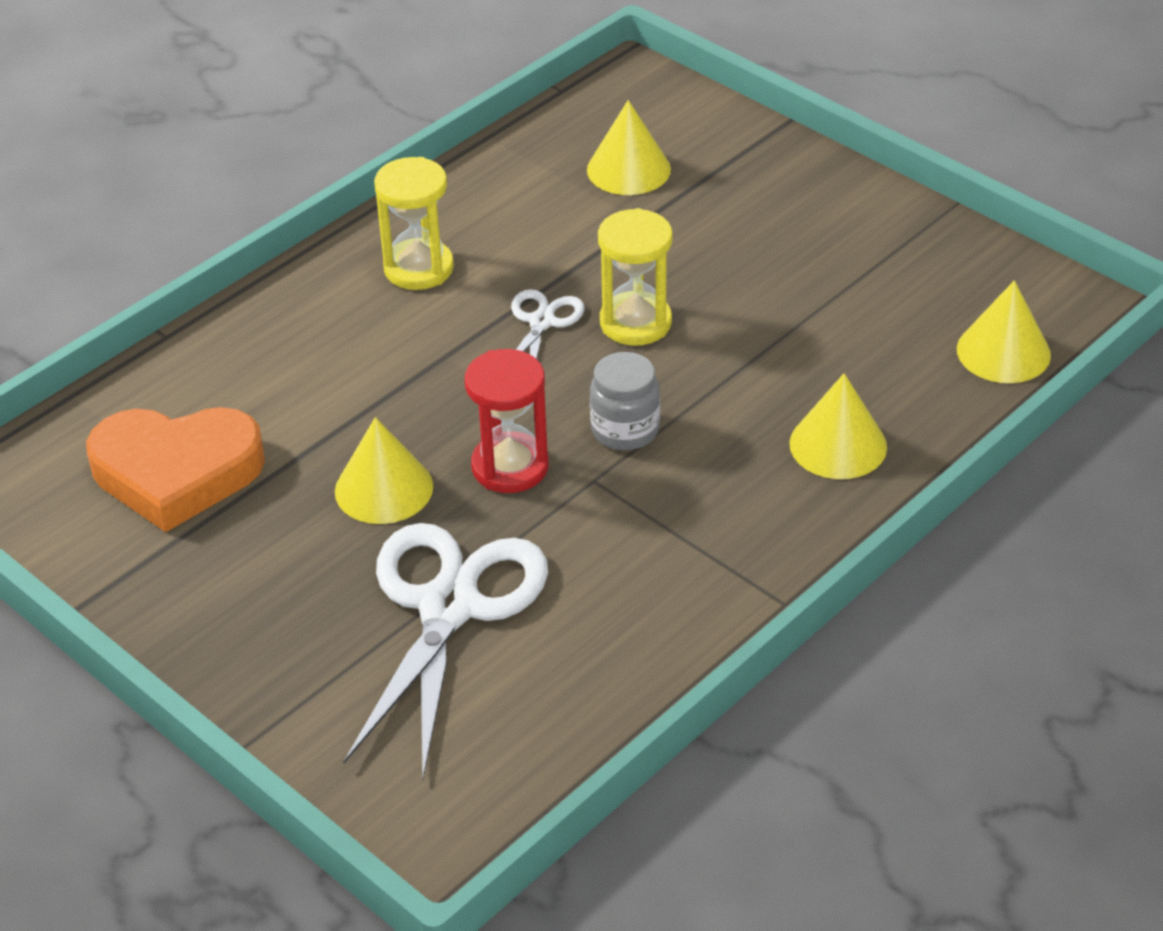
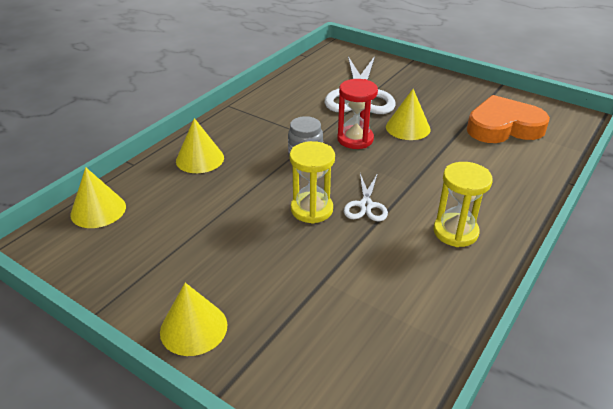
camera: 170 degrees right, 5 degrees down
yellow cone [587,100,671,195] -> yellow cone moved to [160,283,227,356]

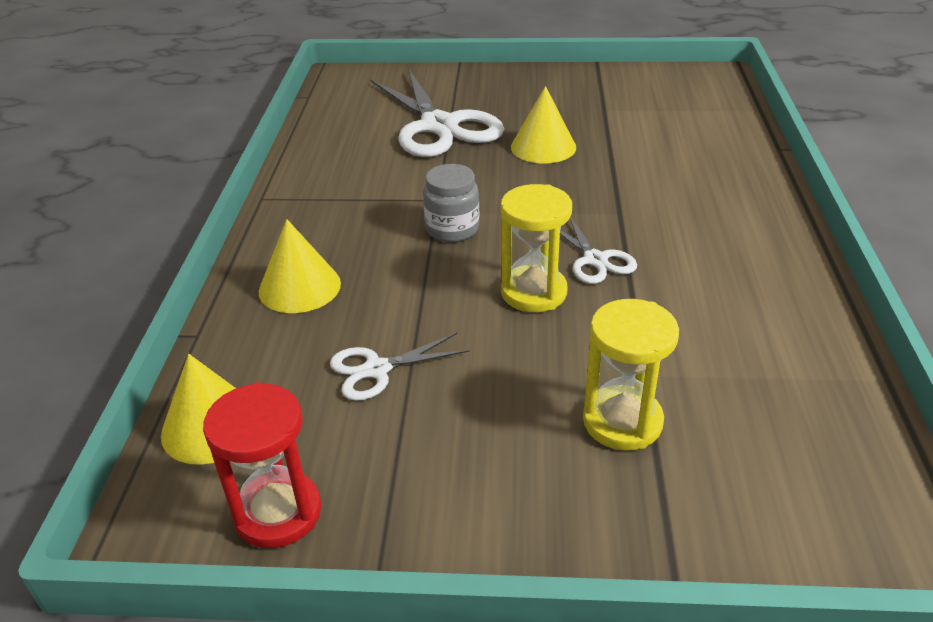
camera: 30 degrees left, 0 degrees up
yellow cone [160,283,227,356] -> none
red hourglass [337,79,378,149] -> red hourglass moved to [203,382,321,548]
yellow hourglass [433,162,493,247] -> yellow hourglass moved to [583,299,679,451]
orange heart [467,95,550,143] -> none
none -> white scissors [330,333,469,401]

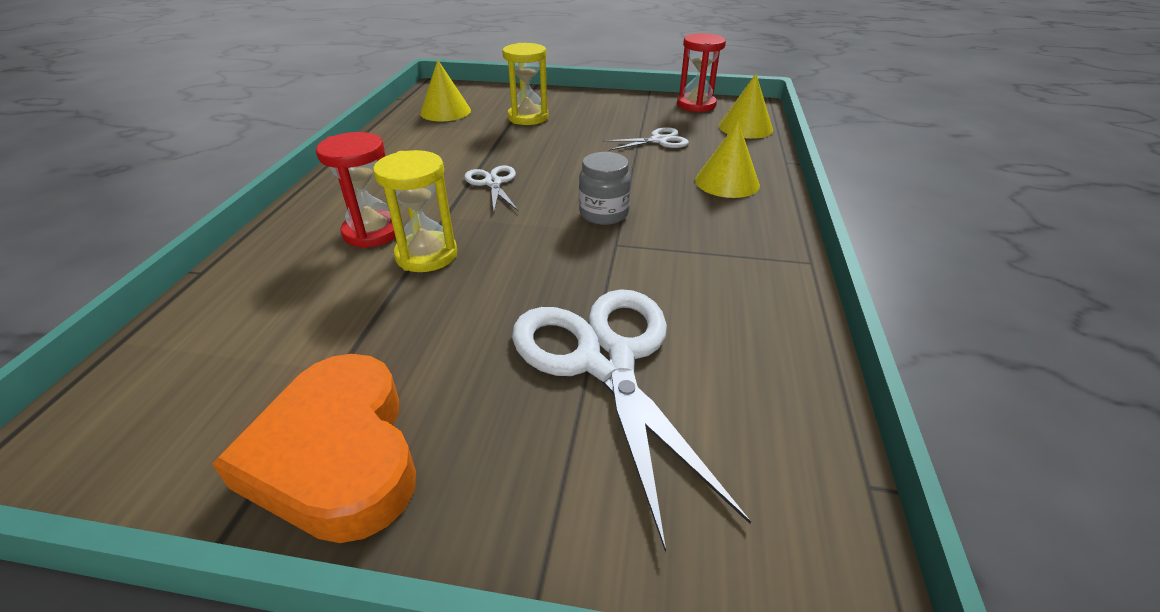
camera: 175 degrees left, 0 degrees up
yellow hourglass [501,184,572,312] -> yellow hourglass moved to [373,150,457,272]
yellow cone [511,86,576,163] -> yellow cone moved to [420,60,471,121]
none -> orange heart [212,354,416,543]
none -> red hourglass [316,132,396,248]

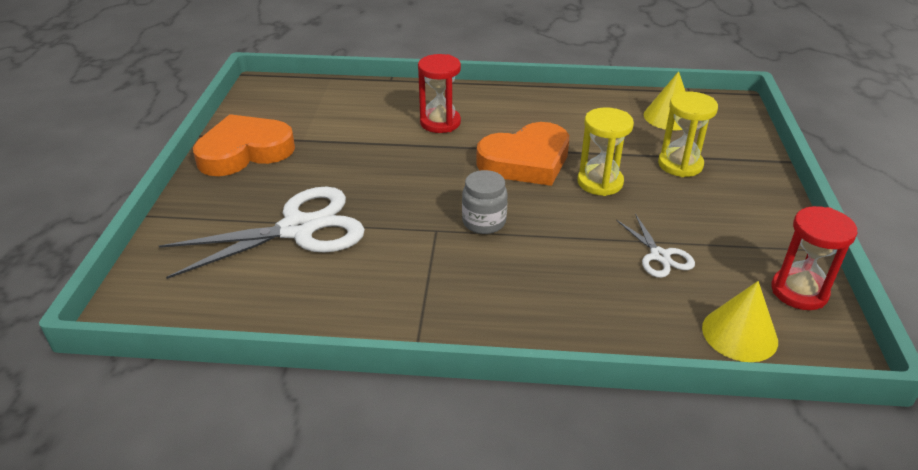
camera: 85 degrees right, 0 degrees up
yellow hourglass [373,150,457,272] -> yellow hourglass moved to [577,107,634,196]
white scissors [464,165,518,211] -> orange heart [476,122,569,186]
yellow cone [695,121,760,198] -> none

